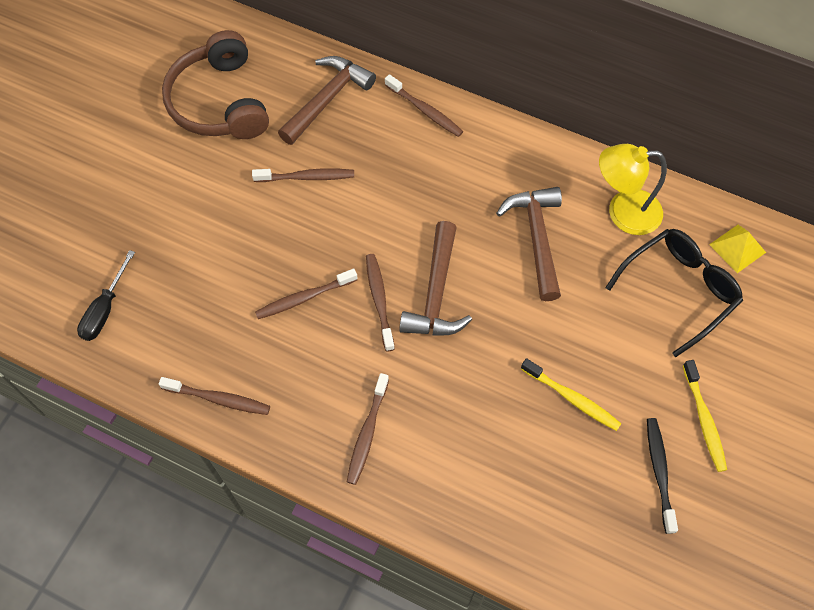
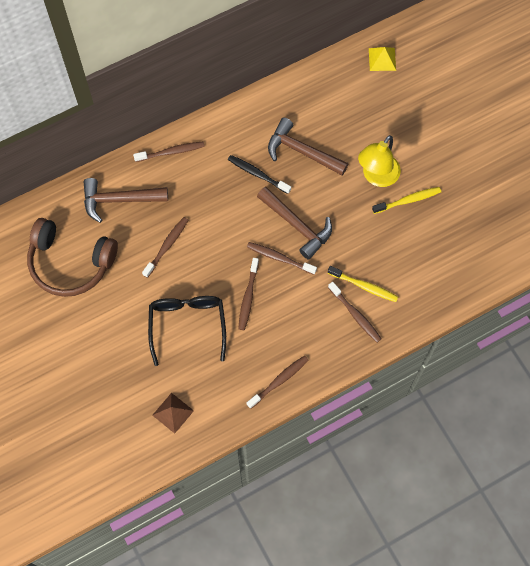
camera: 55 degrees left, 5 degrees up
black screwdriver [77,250,135,341] -> brown pyramid [152,393,194,433]
brown hammer [278,56,376,145] -> brown hammer turned 75 degrees counterclockwise [83,178,168,223]
yellow lamp [599,144,667,235] -> yellow lamp moved to [358,135,401,187]
black glasses [605,229,743,357] -> black glasses moved to [148,296,226,366]
black toothbrush [647,418,678,534] -> black toothbrush moved to [228,155,291,194]
yellow toothbrush [683,360,727,472] -> yellow toothbrush moved to [328,266,398,302]

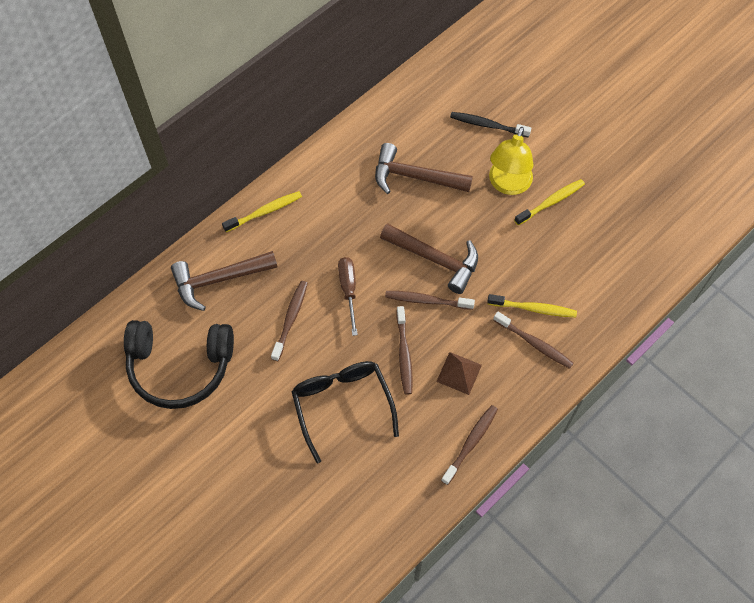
camera: 15 degrees left, 5 degrees down
brown headphones [27,218,118,297] -> black headphones [124,320,234,409]
brown toothbrush [133,142,205,162] -> yellow toothbrush [222,191,302,232]
brown pyramid [152,393,194,433] -> brown pyramid moved to [436,352,482,395]
black toothbrush [228,155,291,194] -> black toothbrush moved to [450,112,532,137]
yellow pyramid [369,47,396,71] -> none
none -> brown screwdriver [338,257,358,336]

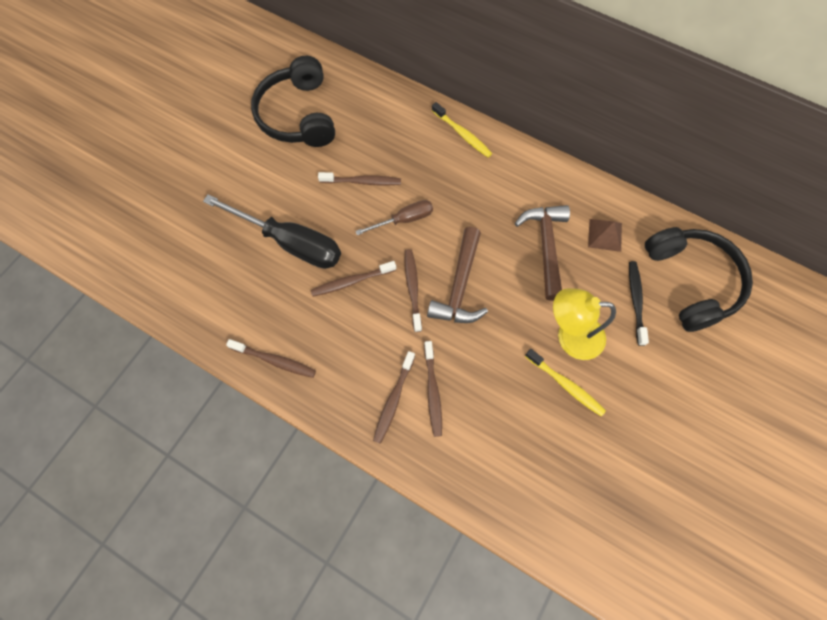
camera: 75 degrees right, 5 degrees up
brown hammer [171,251,278,311] -> none
black glasses [291,361,399,463] -> black screwdriver [203,194,341,269]
brown pyramid [436,352,482,395] -> brown pyramid moved to [588,219,622,252]
yellow toothbrush [487,294,577,318] -> brown toothbrush [424,341,442,437]
none -> black headphones [645,227,753,332]

